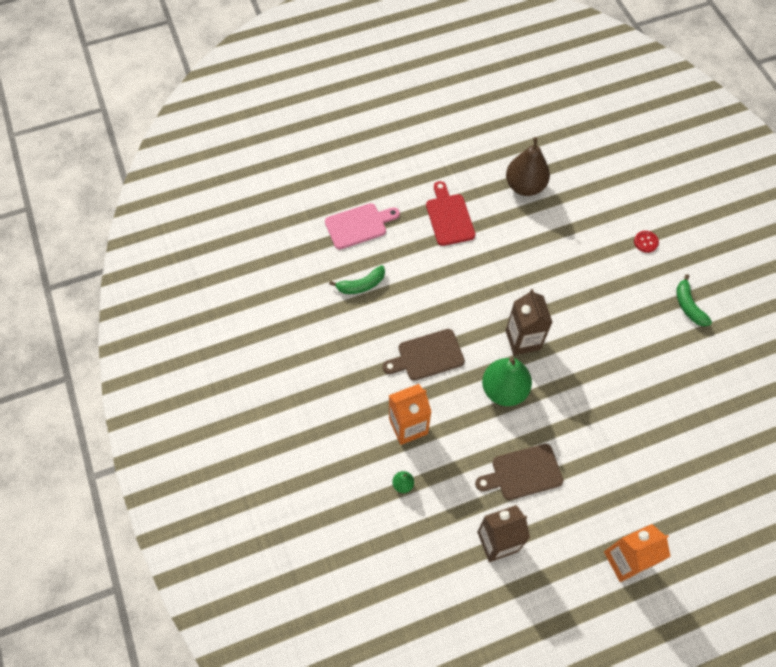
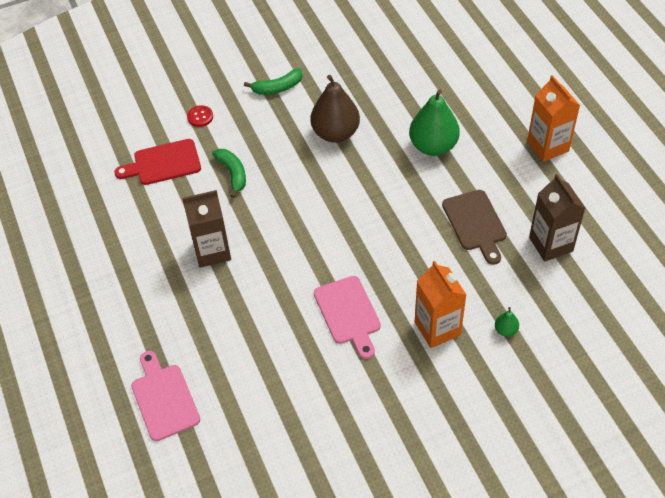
camera: 90 degrees left, 10 degrees down
green banana [329,265,385,294] -> green banana moved to [212,149,246,198]
brown cutting board [383,329,465,381] -> pink cutting board [314,276,381,359]
red cutting board [426,181,475,246] -> red cutting board moved to [114,139,201,185]
green pear [482,357,532,406] -> green pear moved to [409,89,460,156]
brown carton [505,289,553,355] -> brown carton moved to [182,190,231,268]
brown pear [506,137,550,196] -> brown pear moved to [311,75,360,143]

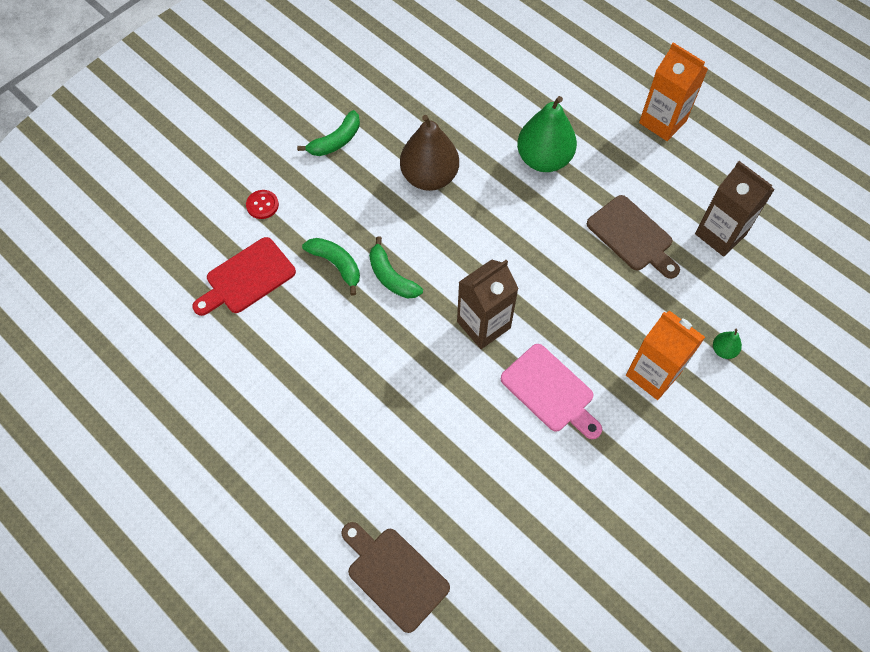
camera: 25 degrees left, 10 degrees up
pink cutting board [131,351,200,441] -> brown cutting board [341,522,450,633]
brown carton [182,190,231,268] -> brown carton moved to [457,259,518,349]
none -> green banana [369,236,423,299]

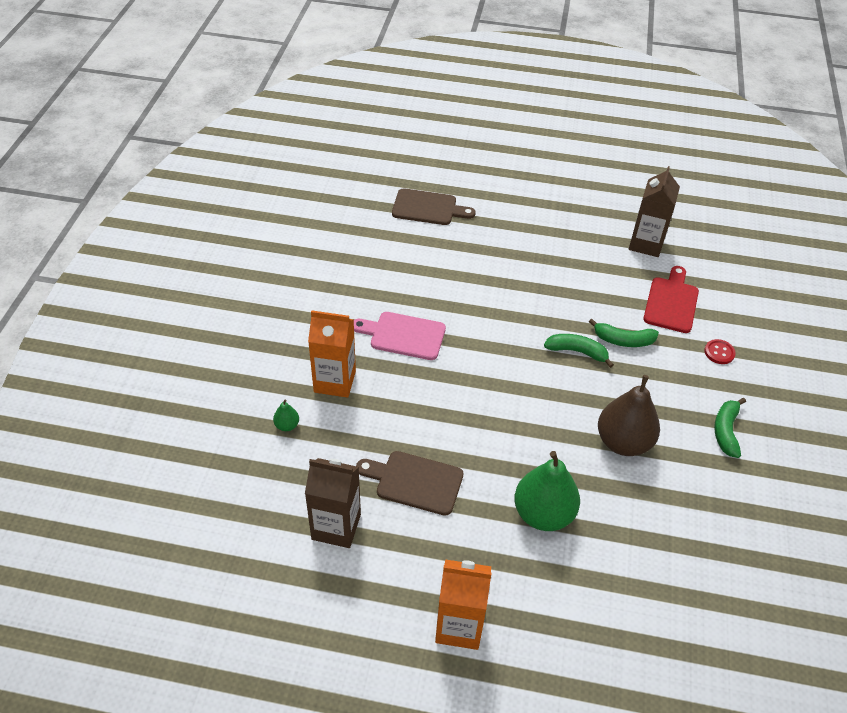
camera: 145 degrees right, 15 degrees down
brown carton [457,259,518,349] -> brown carton moved to [629,166,680,257]

